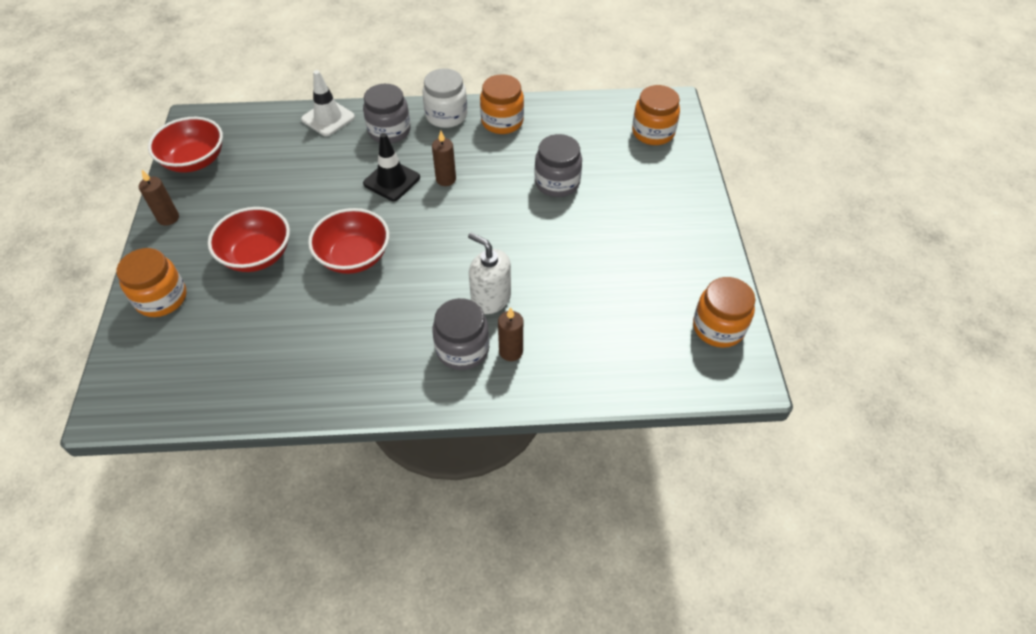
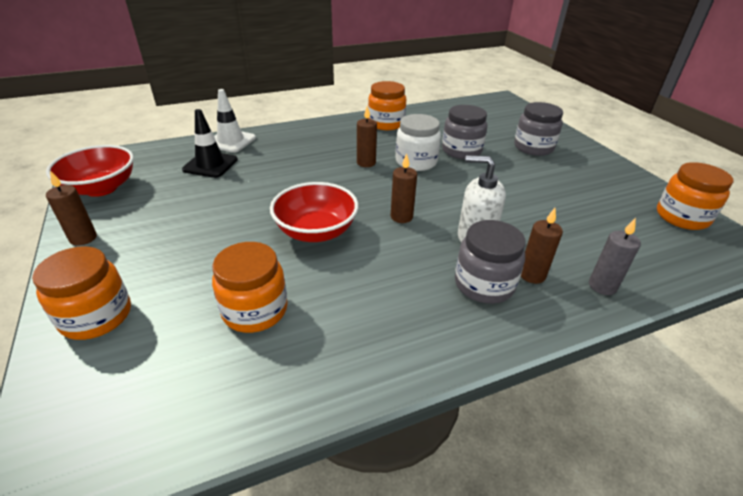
camera: 20 degrees left, 15 degrees down
red bowl [208,207,290,272] -> none
grey jar [363,84,411,144] -> grey jar moved to [514,102,563,156]
black traffic cone [363,133,420,201] -> black traffic cone moved to [182,109,238,178]
white jar [423,68,467,128] -> white jar moved to [395,114,441,171]
orange jar [632,85,680,145] -> orange jar moved to [212,242,288,333]
none -> brown candle [391,153,417,223]
none -> grey candle [589,218,641,295]

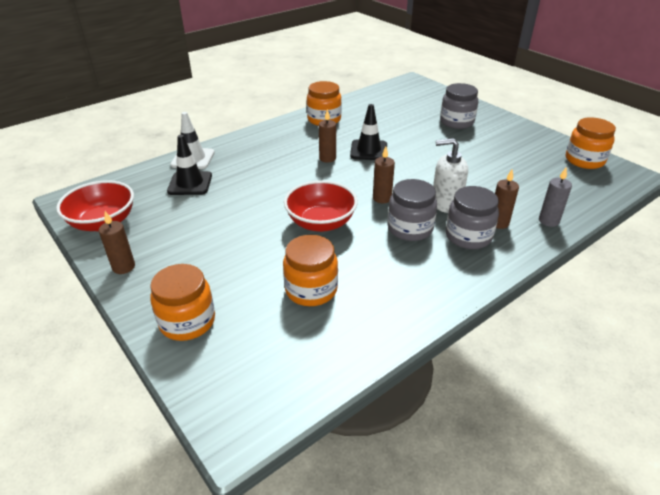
camera: 15 degrees left, 0 degrees up
white jar [395,114,441,171] -> black traffic cone [350,104,387,160]
grey jar [442,105,487,159] -> grey jar moved to [388,179,437,241]

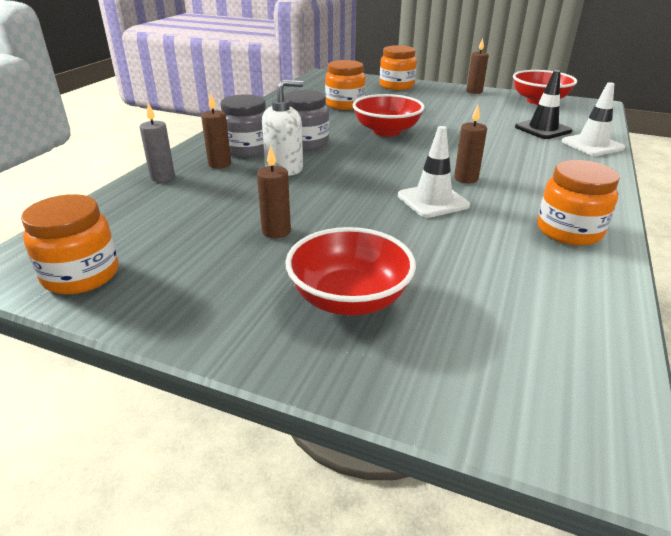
camera: 150 degrees right, 5 degrees down
black traffic cone [350,104,387,160] -> white traffic cone [398,126,470,218]
brown candle [373,146,395,203] -> brown candle moved to [257,146,291,238]
grey jar [440,83,478,129] -> red bowl [285,227,416,316]

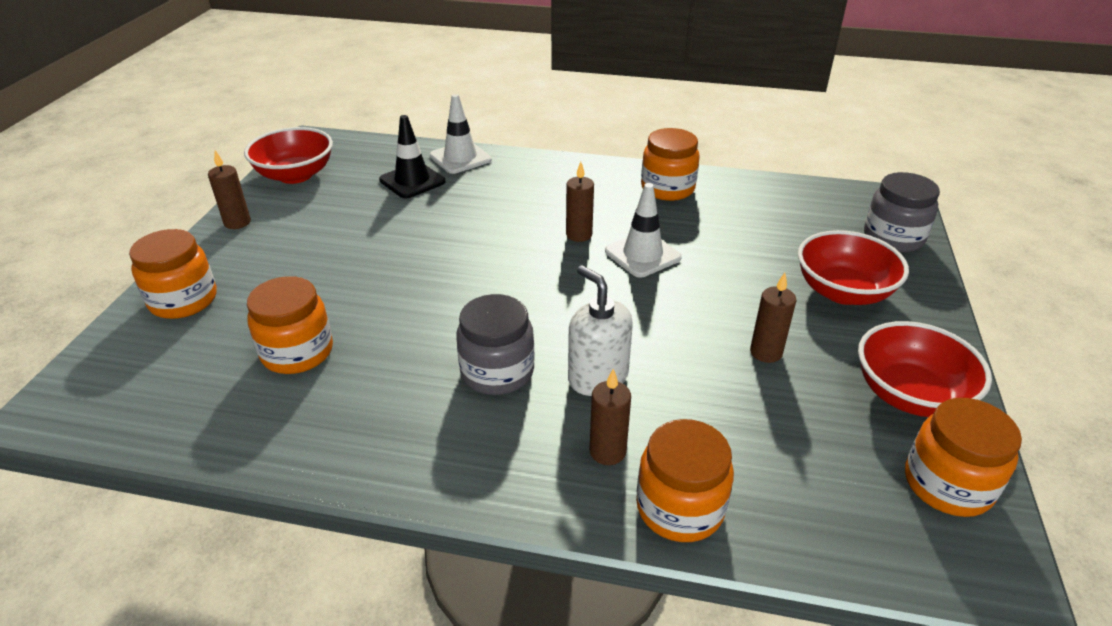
camera: 100 degrees left, 5 degrees up
grey candle [140,103,175,182] -> orange jar [636,419,734,542]
grey jar [220,95,266,157] -> grey jar moved to [864,172,940,252]
red bowl [353,94,425,136] -> red bowl moved to [858,321,992,417]

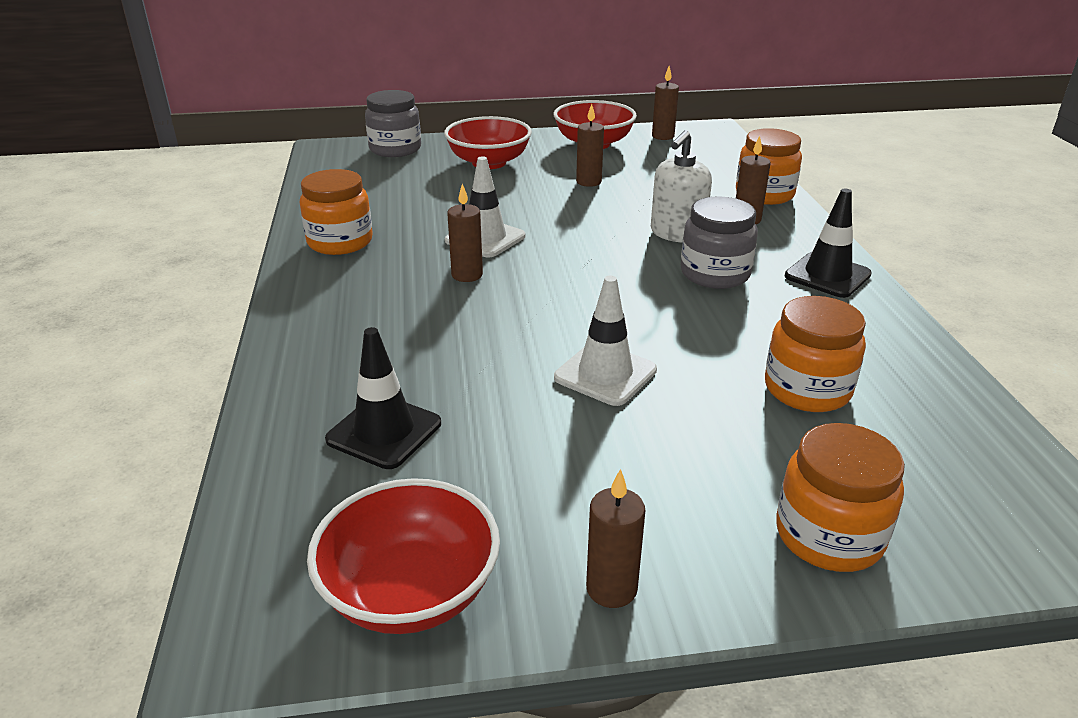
camera: 110 degrees left, 5 degrees down
white traffic cone [430,94,492,174] -> white traffic cone moved to [554,276,657,406]
orange jar [905,398,1022,517] -> brown candle [652,66,679,140]
none -> black traffic cone [785,188,872,298]

